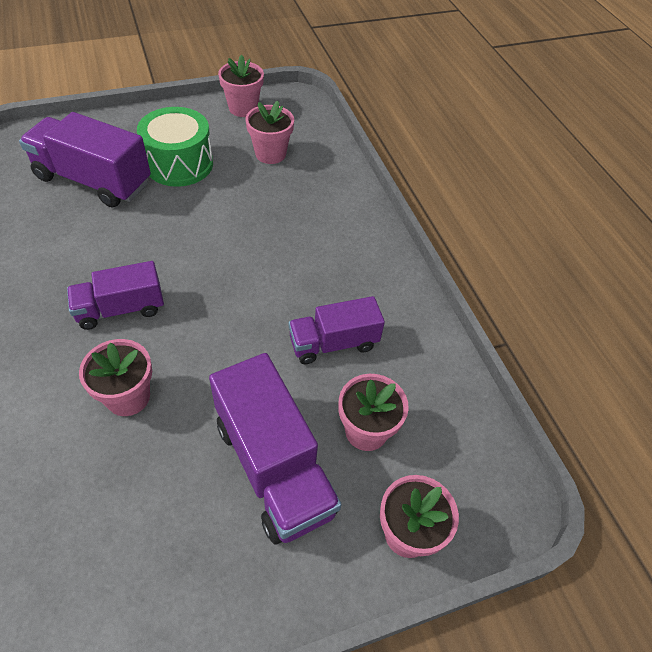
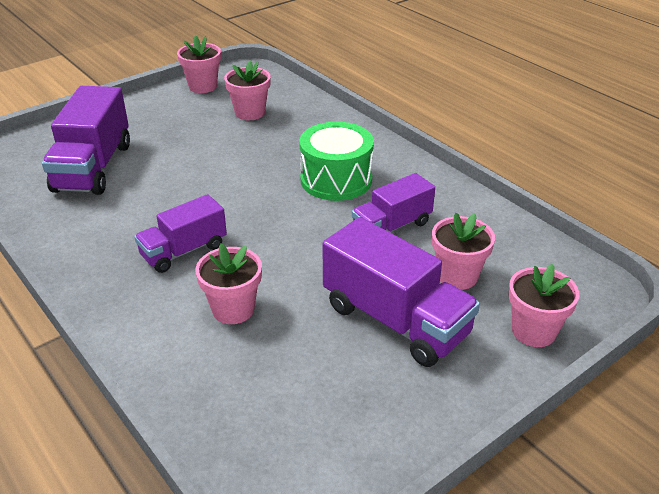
camera: 15 degrees left, 15 degrees down
purple truck [19,112,151,208] -> purple truck turned 90 degrees counterclockwise [42,86,130,195]
green drum [137,107,213,187] -> green drum moved to [299,122,374,201]

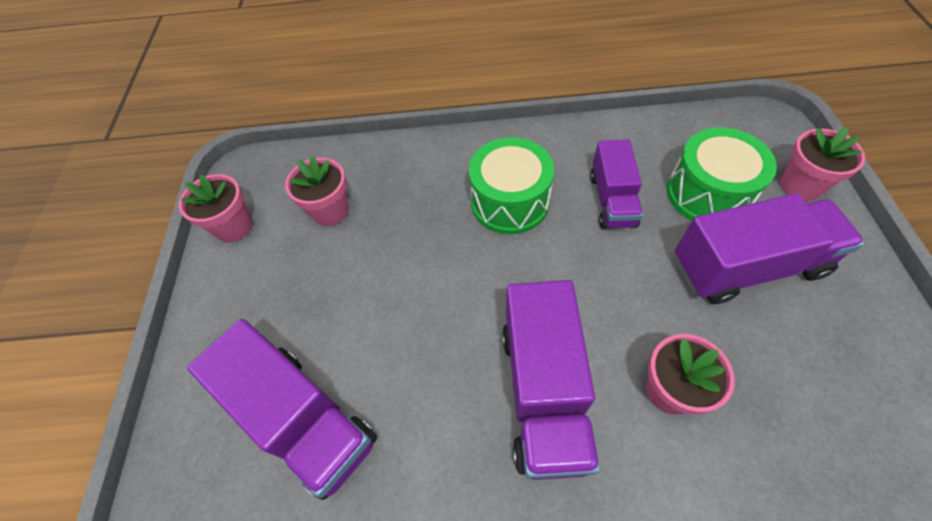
camera: 50 degrees left, 20 degrees up
purple truck [134,194,227,273] -> purple truck [502,280,600,480], size x1.60
pink flower pot [432,213,495,290] -> green drum [667,128,777,221]

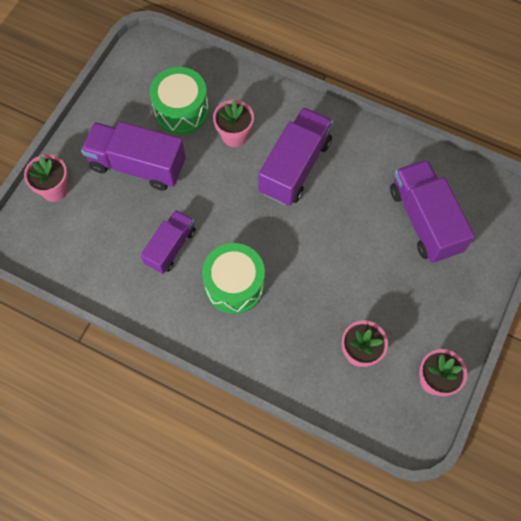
camera: 155 degrees left, 10 degrees up
green drum [667,128,777,221] -> green drum moved to [150,67,209,134]

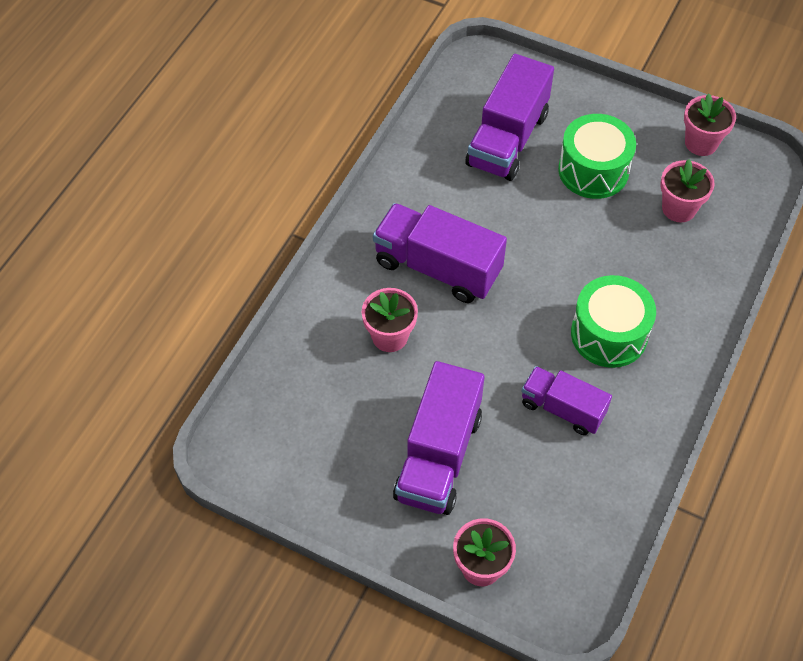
camera: 90 degrees left, 10 degrees down
green drum [150,67,209,134] -> green drum moved to [558,114,636,199]
purple truck [390,159,475,263] -> purple truck turned 45 degrees counterclockwise [465,54,554,181]

